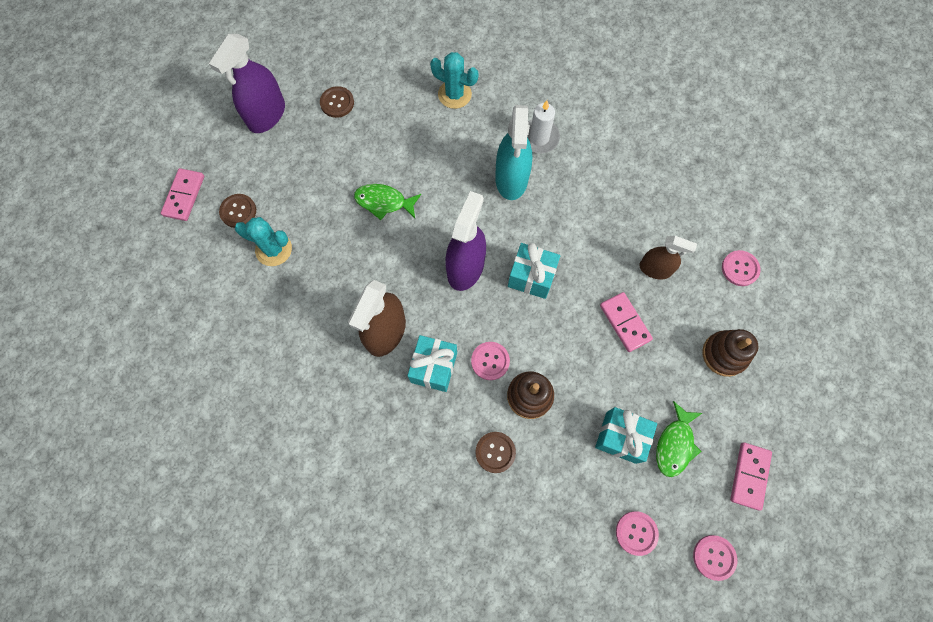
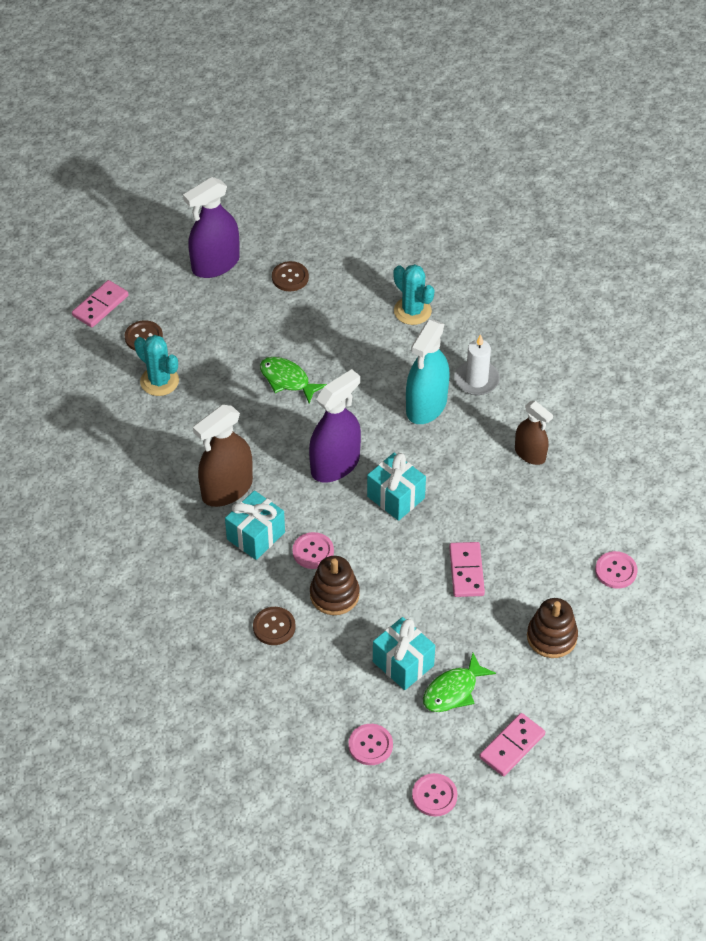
camera: 25 degrees right, 20 degrees down
brown spray bottle [639,236,697,280] -> brown spray bottle moved to [515,401,553,465]

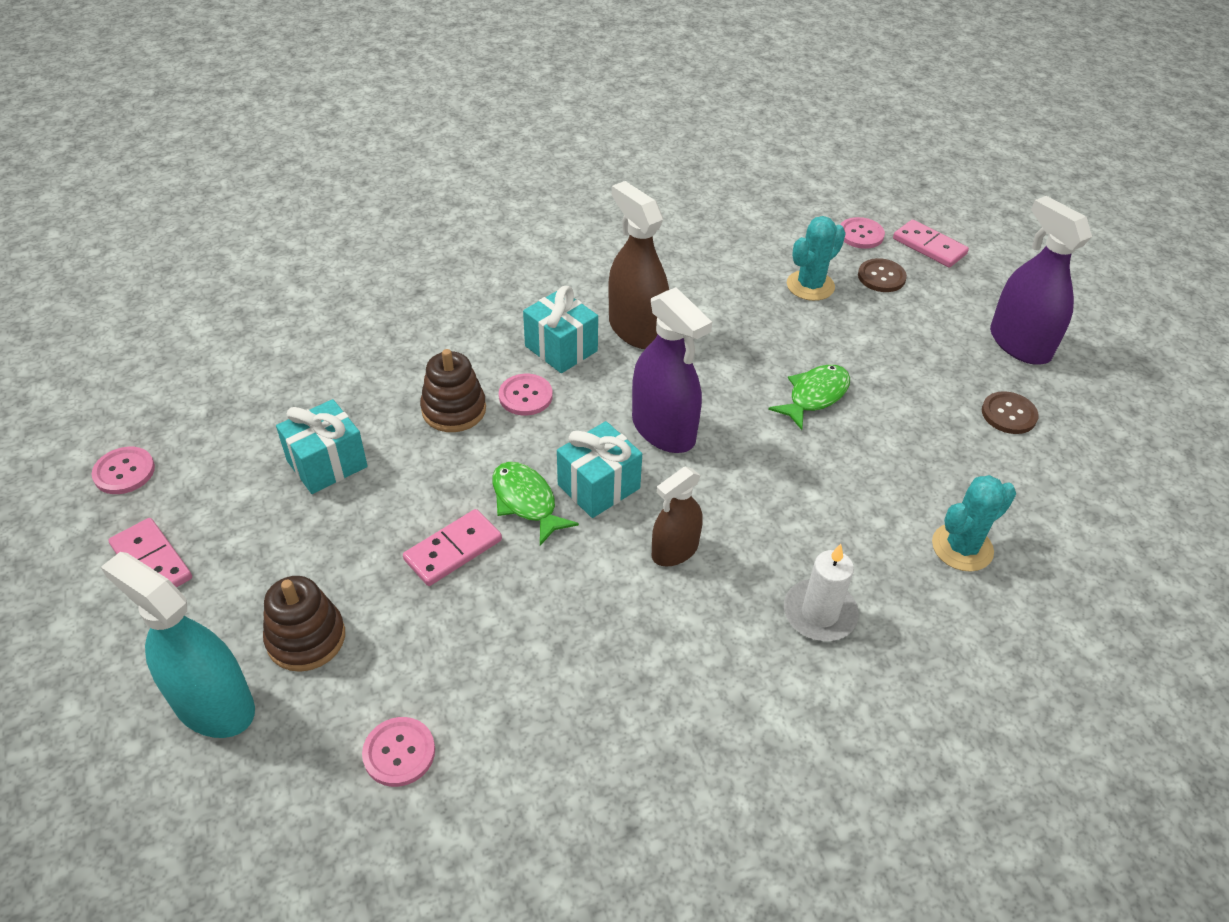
camera: 95 degrees right, 5 degrees down
brown button [253,607,296,645] -> none
pink button [349,724,393,765] -> pink button moved to [840,217,885,249]
turquoise spray bottle [406,320,450,424] -> turquoise spray bottle moved to [101,552,255,738]
green fish [423,653,496,712] -> green fish moved to [492,462,579,546]
pink domino [449,542,485,597] -> pink domino turned 45 degrees counterclockwise [403,509,502,586]
brown spray bottle [515,401,553,465] -> brown spray bottle moved to [652,467,703,567]

